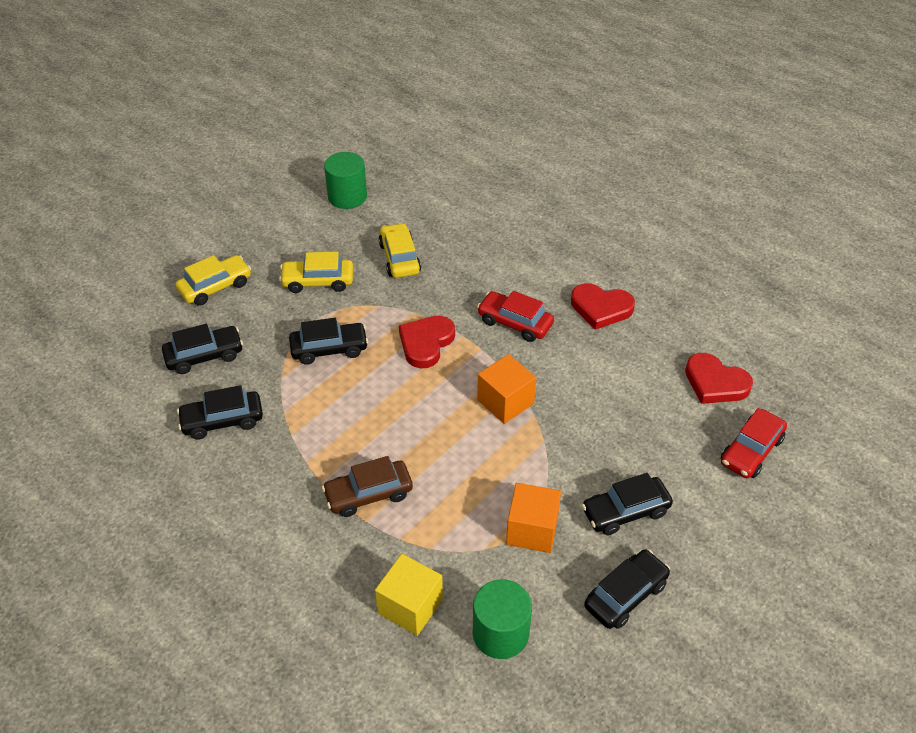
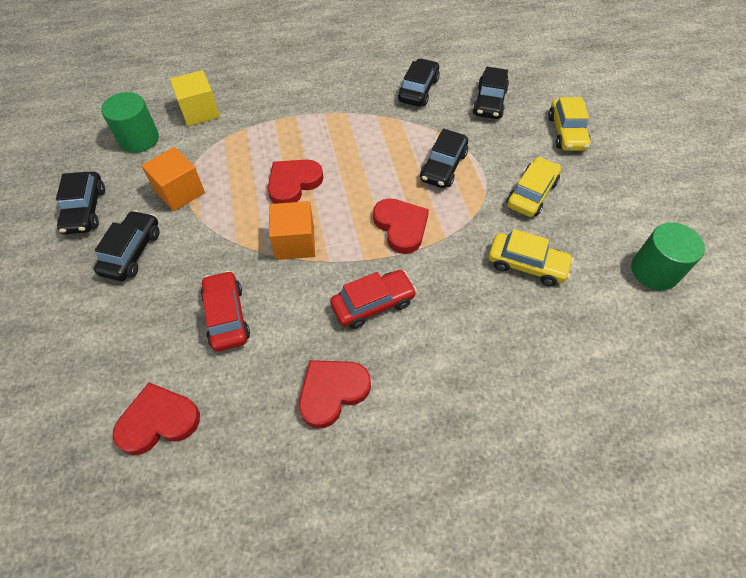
camera: 125 degrees right, 10 degrees up
brown car [322,456,413,517] -> none
red car [721,408,787,478] -> red car moved to [200,271,250,351]
none -> red heart [268,159,323,204]

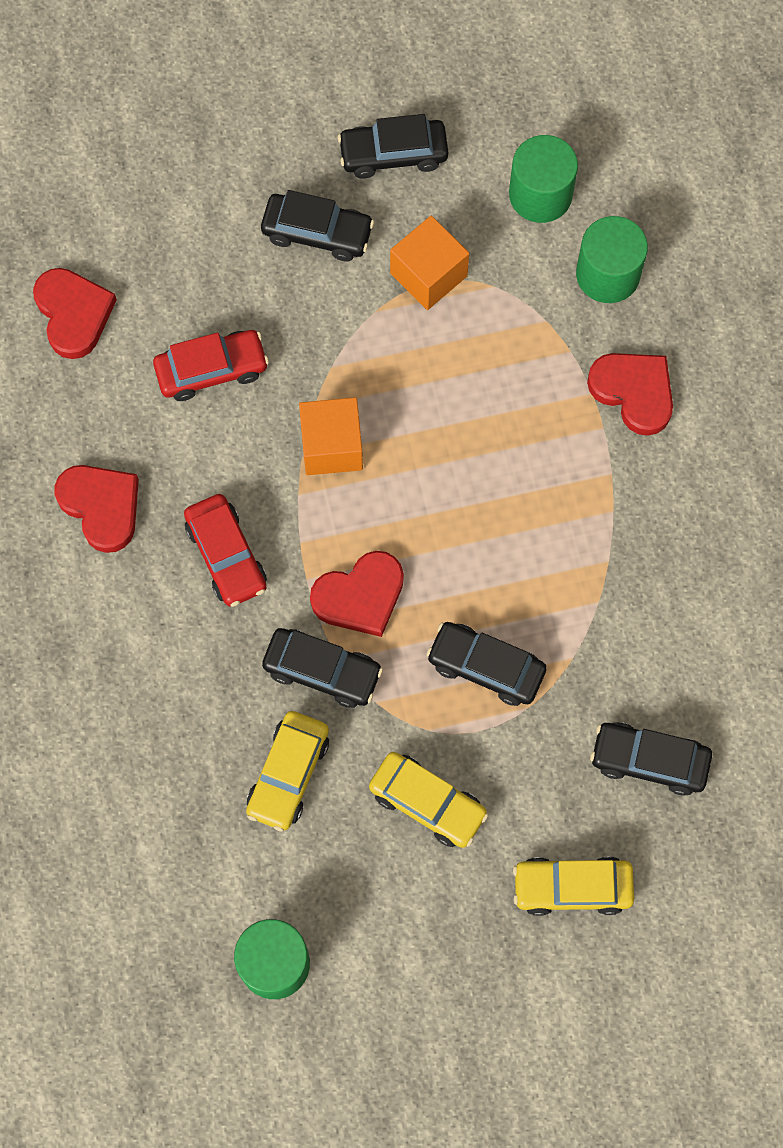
camera: 90 degrees right, 15 degrees up
yellow cube [170,70,220,126] -> green cylinder [576,216,648,303]
red heart [268,159,323,204] -> red heart moved to [587,353,673,436]
black car [398,58,440,106] -> black car moved to [262,628,383,708]

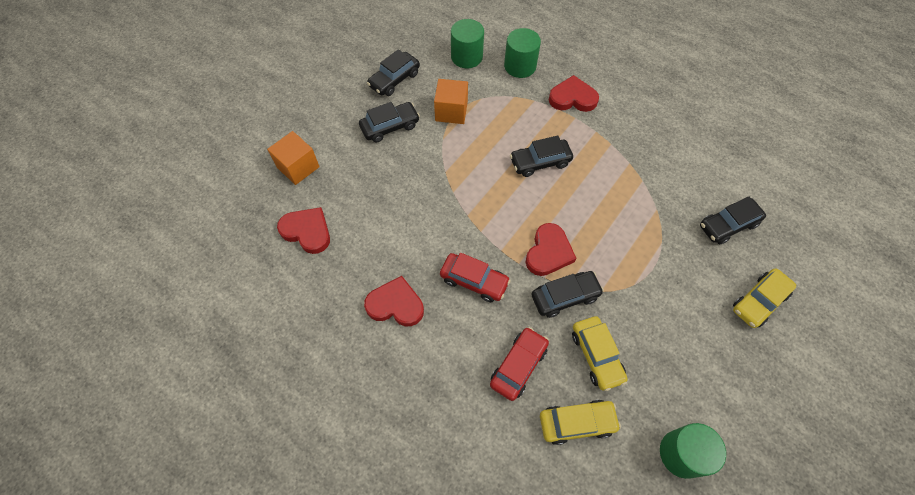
camera: 40 degrees left, 10 degrees down
red car [153,330,269,401] -> red car moved to [490,327,549,401]
orange cube [299,397,363,475] -> orange cube moved to [267,131,320,185]
yellow car [369,752,489,848] -> yellow car moved to [540,400,621,445]
black car [426,622,547,706] -> black car moved to [510,135,573,177]

